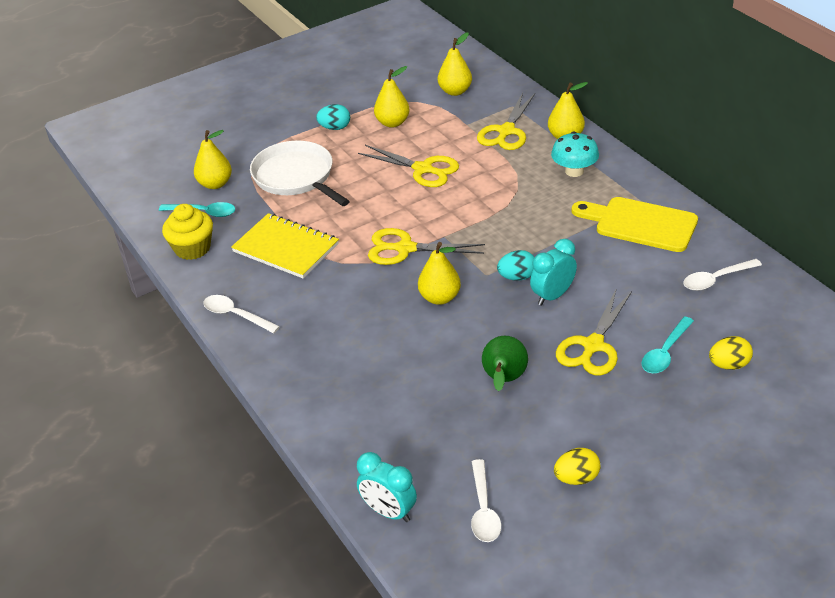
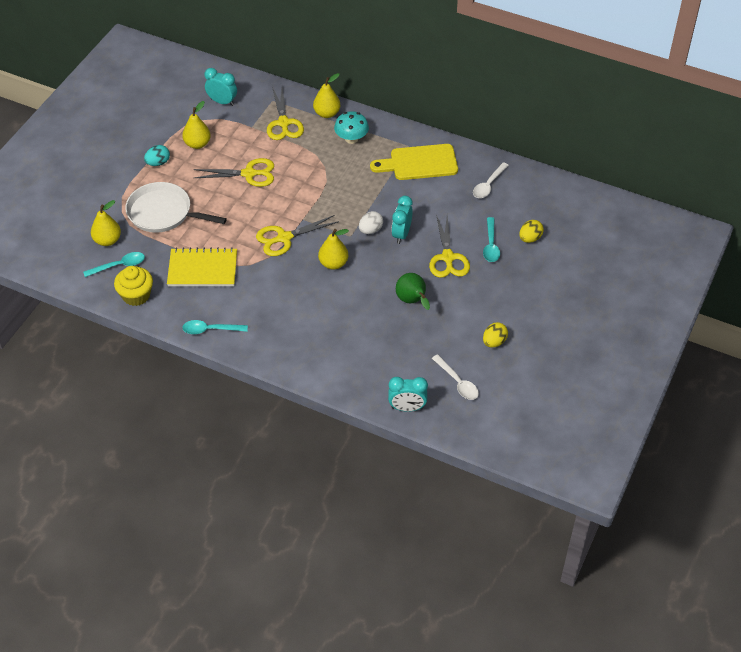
camera: 35 degrees left, 10 degrees up
white spoon [203,295,280,333] -> turquoise spoon [182,320,248,334]
yellow pear [438,32,472,96] -> turquoise clock [205,68,237,106]
turquoise egg [497,250,534,281] -> white egg [359,211,383,234]

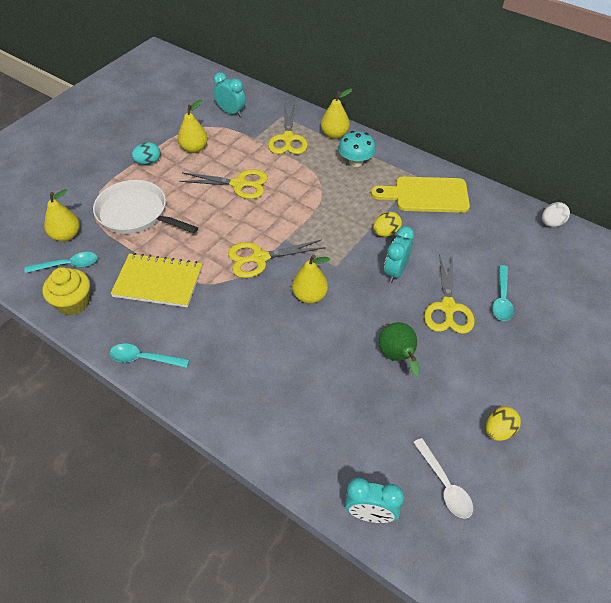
camera: 10 degrees right, 0 degrees up
white egg [359,211,383,234] -> white egg moved to [542,202,570,227]
white spoon [473,162,509,198] -> none
yellow egg [519,220,544,243] -> yellow egg moved to [373,212,402,237]

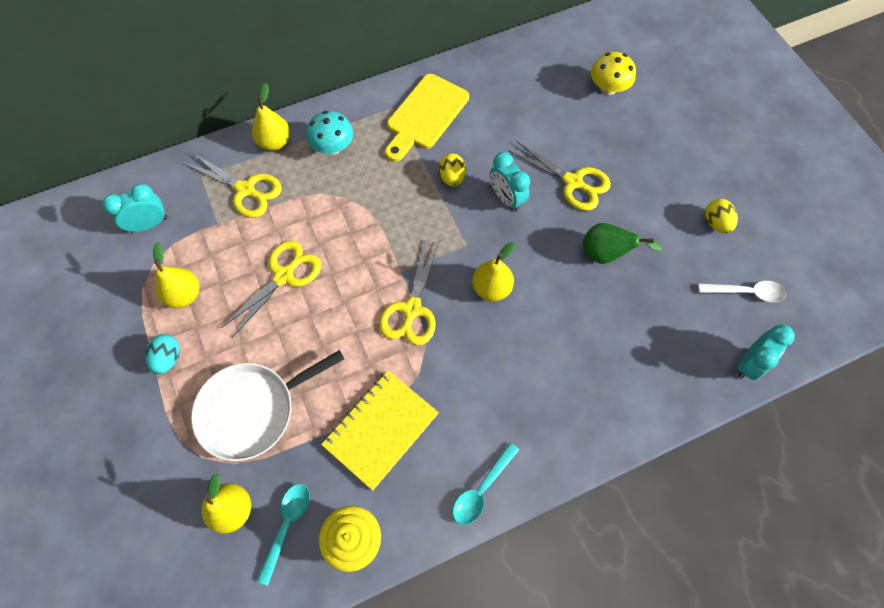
camera: 60 degrees left, 15 degrees up
turquoise spoon [492,265,514,321] -> none
white egg [542,202,570,227] -> none
none -> yellow mushroom [591,52,636,95]

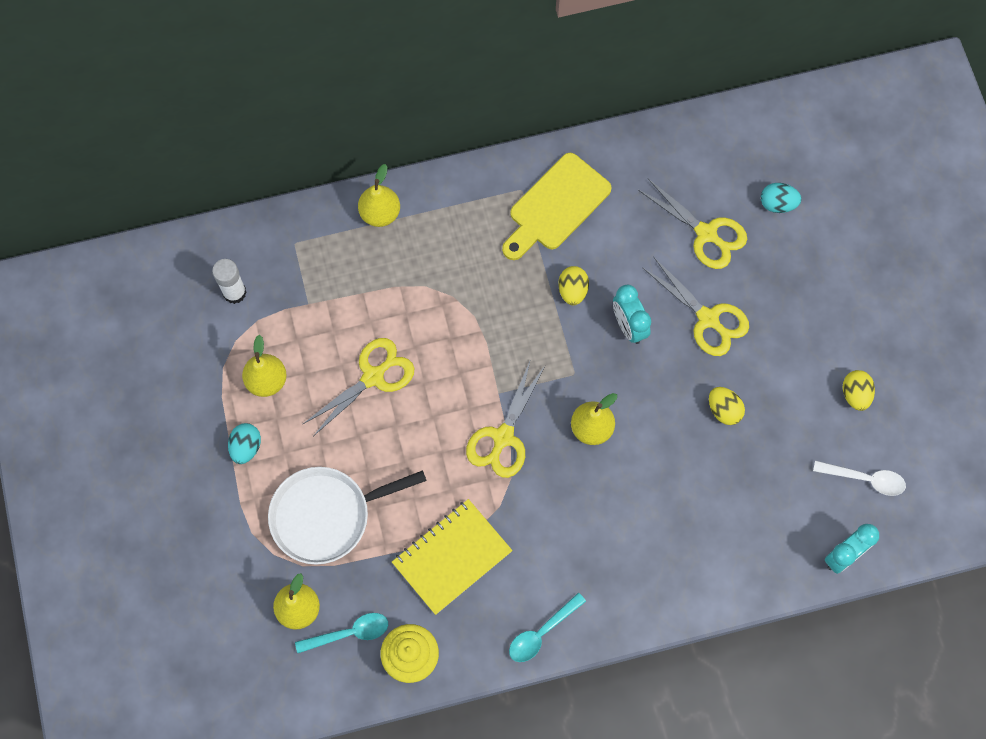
camera: 10 degrees right, 5 degrees up
turquoise clock [103,183,167,232] -> white glue stick [212,259,247,304]
yellow scissors [184,152,282,218] -> yellow scissors moved to [638,179,747,269]
turquoise spoon [257,484,310,586] -> turquoise spoon turned 45 degrees clockwise [295,613,388,653]
turquoise mushroom [306,111,353,155] -> none
green pear [583,223,663,264] -> yellow egg [709,387,745,425]
yellow mushroom [591,52,636,95] -> turquoise egg [761,183,802,213]

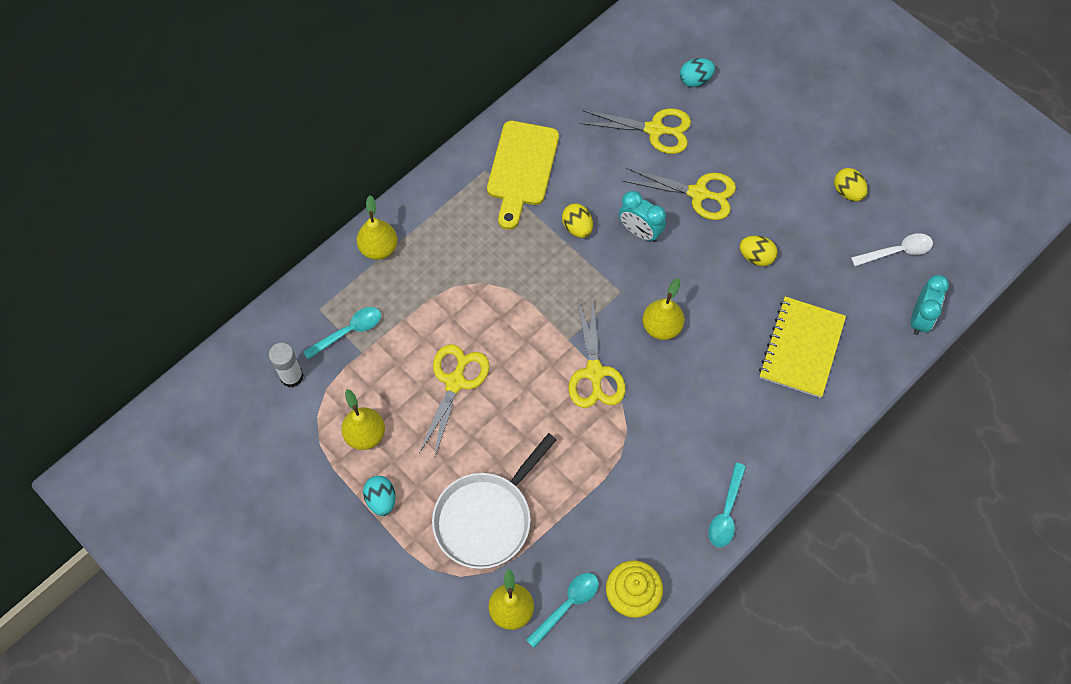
camera: 30 degrees left, 5 degrees down
yellow notebook [392,499,513,615] -> yellow notebook moved to [759,296,846,398]
none -> turquoise spoon [303,307,381,360]

